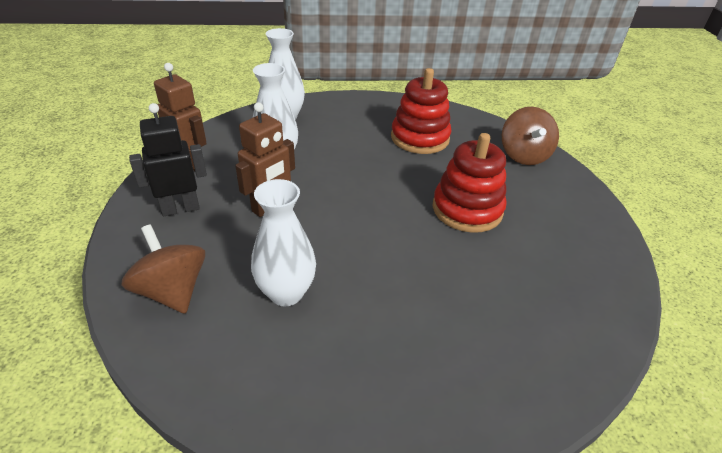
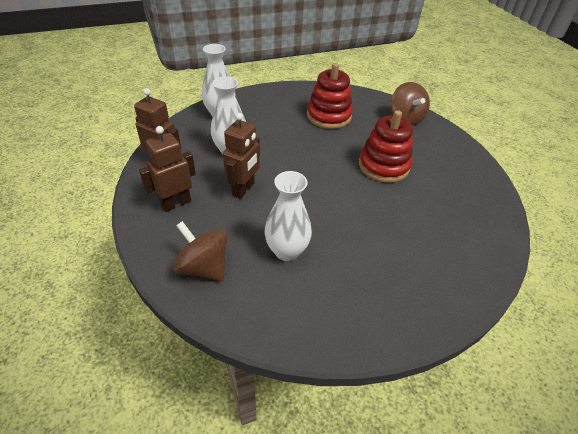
camera: 15 degrees left, 5 degrees up
black robot [129,103,207,216] -> brown robot [139,126,196,212]

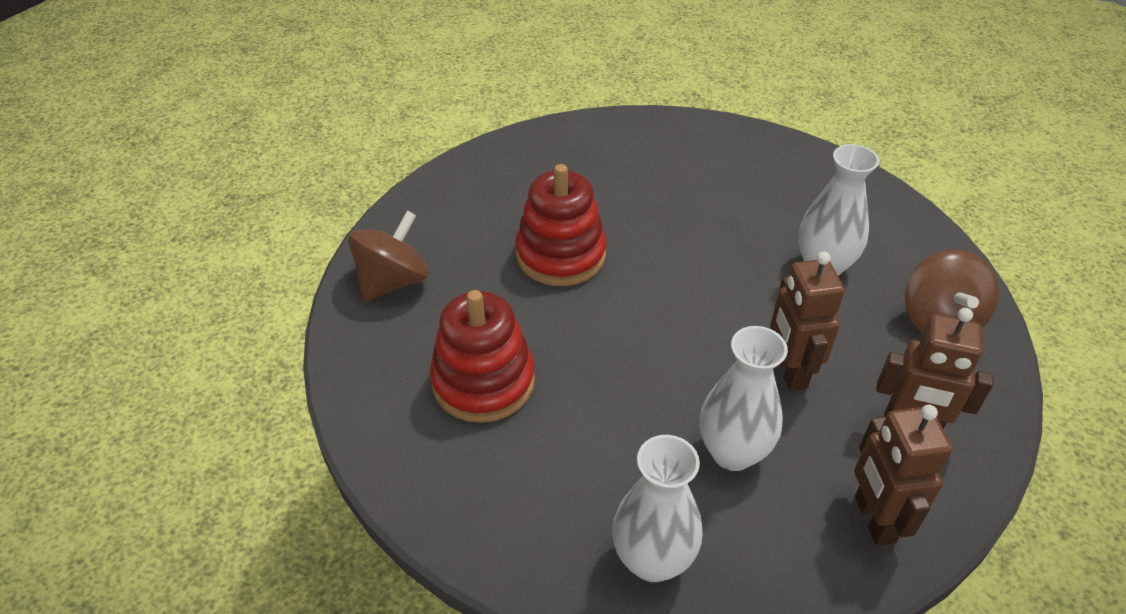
camera: 125 degrees left, 0 degrees up
brown robot [223,113,260,199] -> brown robot turned 90 degrees counterclockwise [770,251,845,391]

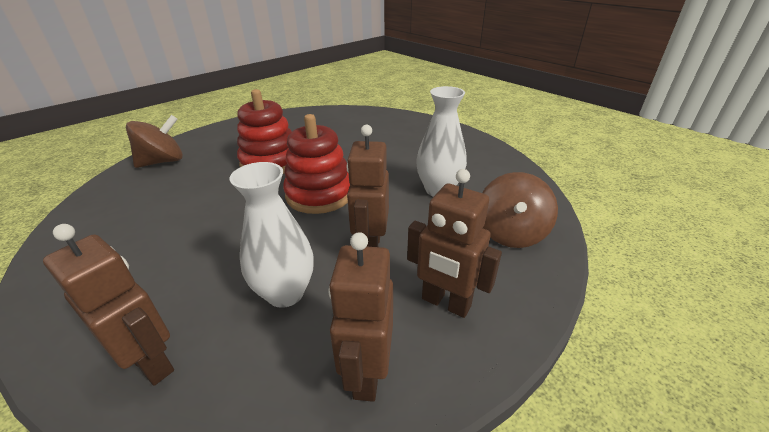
camera: 15 degrees right, 10 degrees down
red stacking toy [430,290,535,423] -> red stacking toy moved to [283,114,350,214]
white vase [612,435,703,582] -> brown robot [43,224,174,386]

